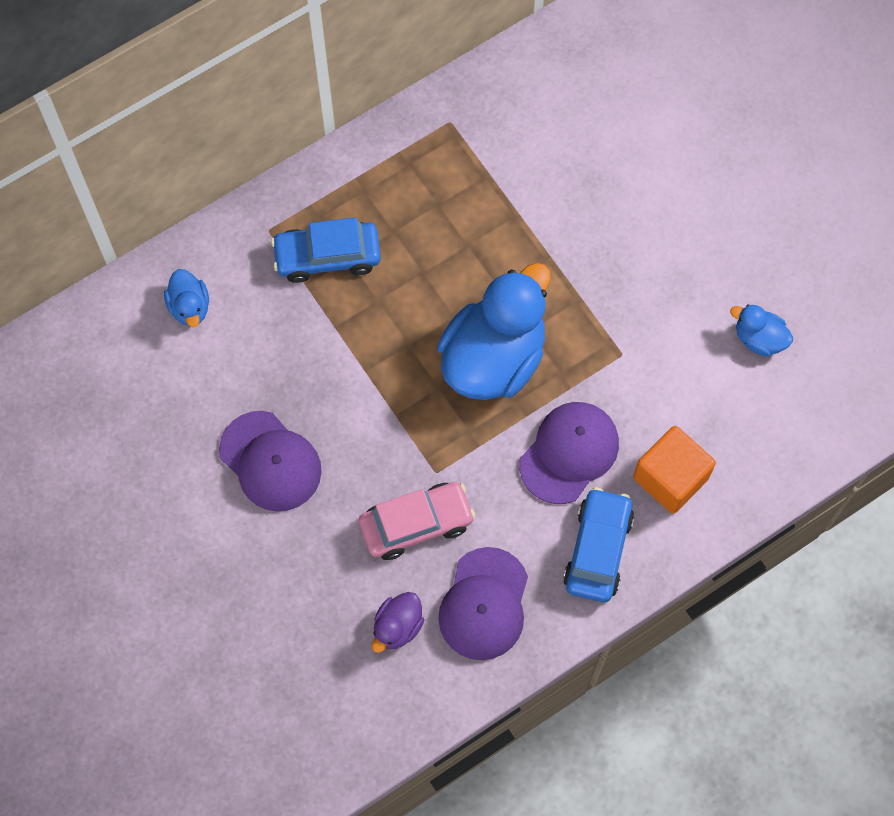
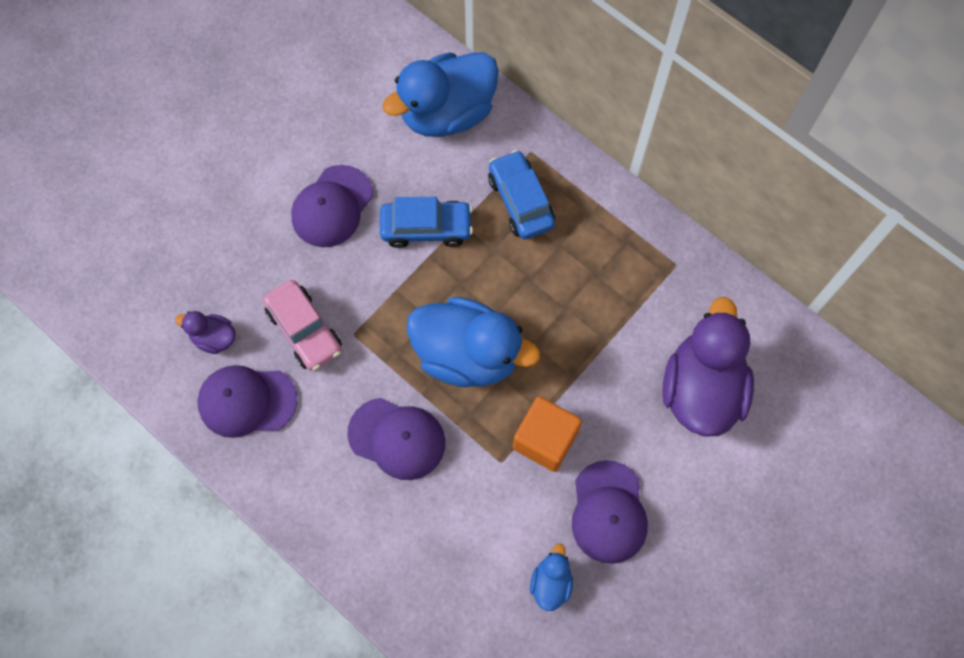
camera: 75 degrees right, 0 degrees up
blue duck [164,269,209,327] -> blue duck [382,52,499,137], size x2.20
blue car [563,487,634,602] -> blue car moved to [380,197,473,248]
orange cube [633,426,716,514] -> orange cube moved to [513,397,582,472]
none -> purple cap [572,460,648,564]
none -> purple duck [662,297,754,436]

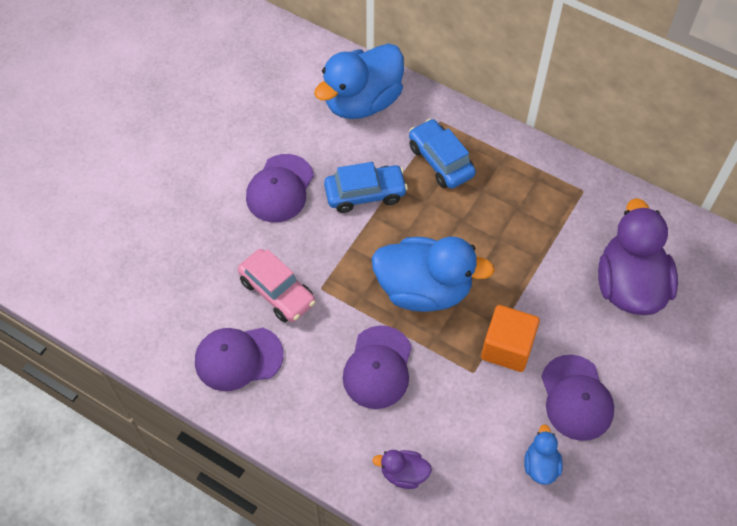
camera: 10 degrees left, 10 degrees down
purple duck [175,311,236,354] -> purple duck moved to [372,450,432,489]
purple cap [347,398,445,480] -> purple cap turned 90 degrees clockwise [343,325,412,409]

